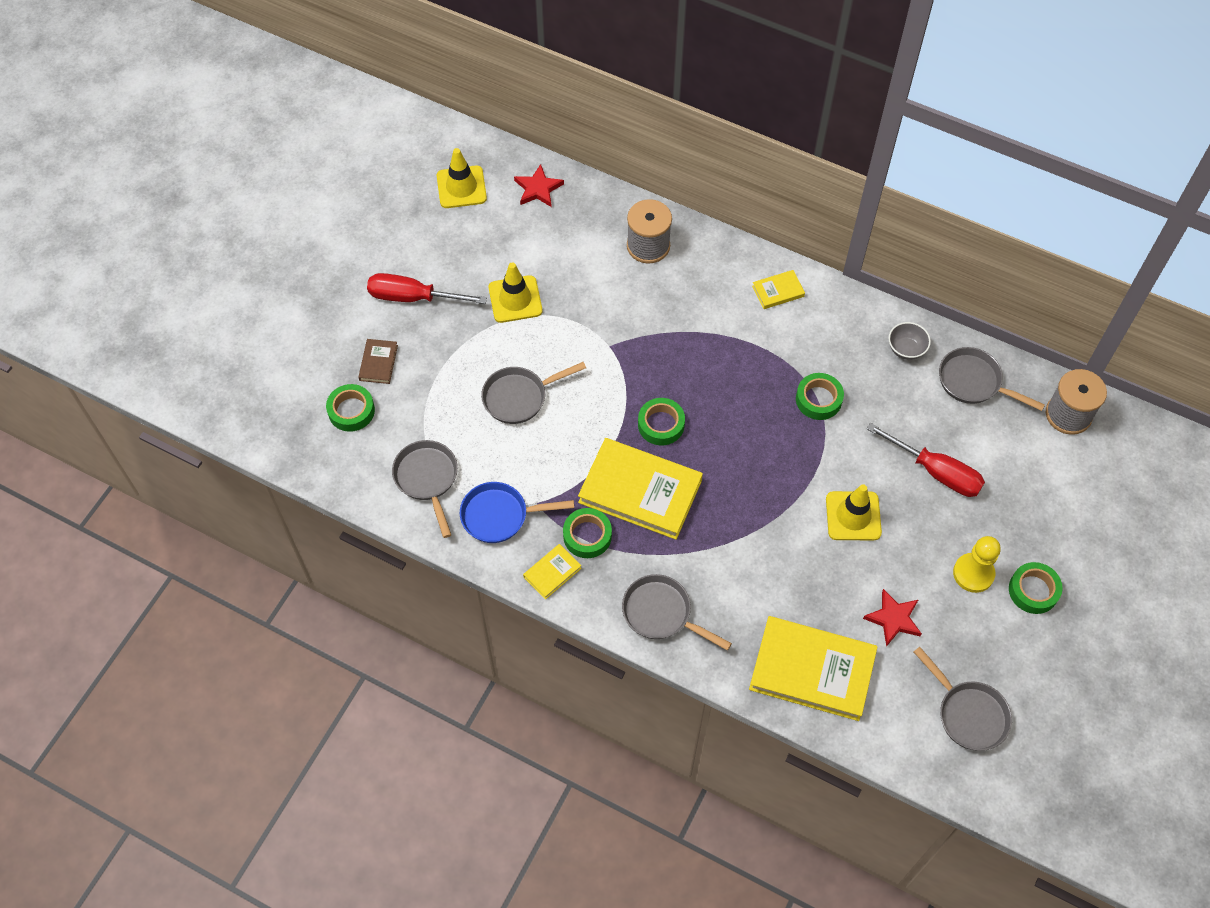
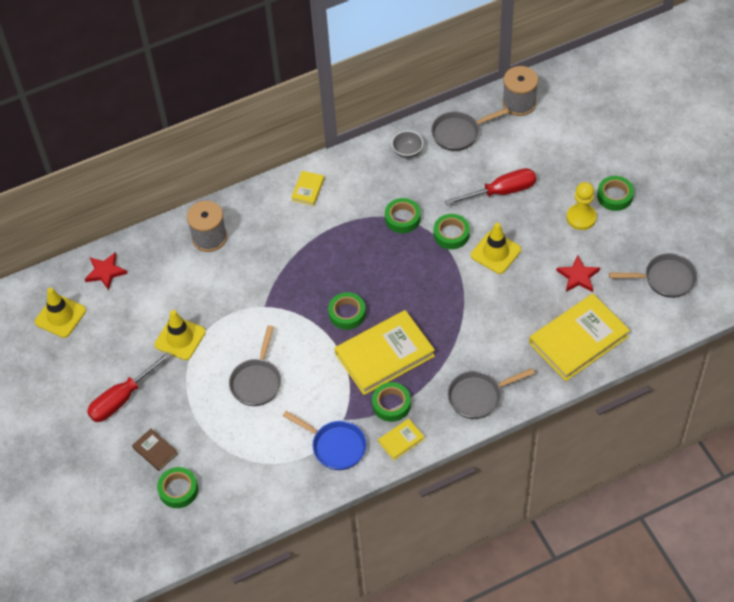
camera: 50 degrees left, 5 degrees down
grey pan [392,440,458,538] -> none
blue pan [460,482,574,543] -> blue pan turned 90 degrees counterclockwise [283,411,366,470]
yellow book [523,544,582,599] -> yellow book turned 60 degrees clockwise [378,419,425,460]
none -> green tape [434,214,470,249]

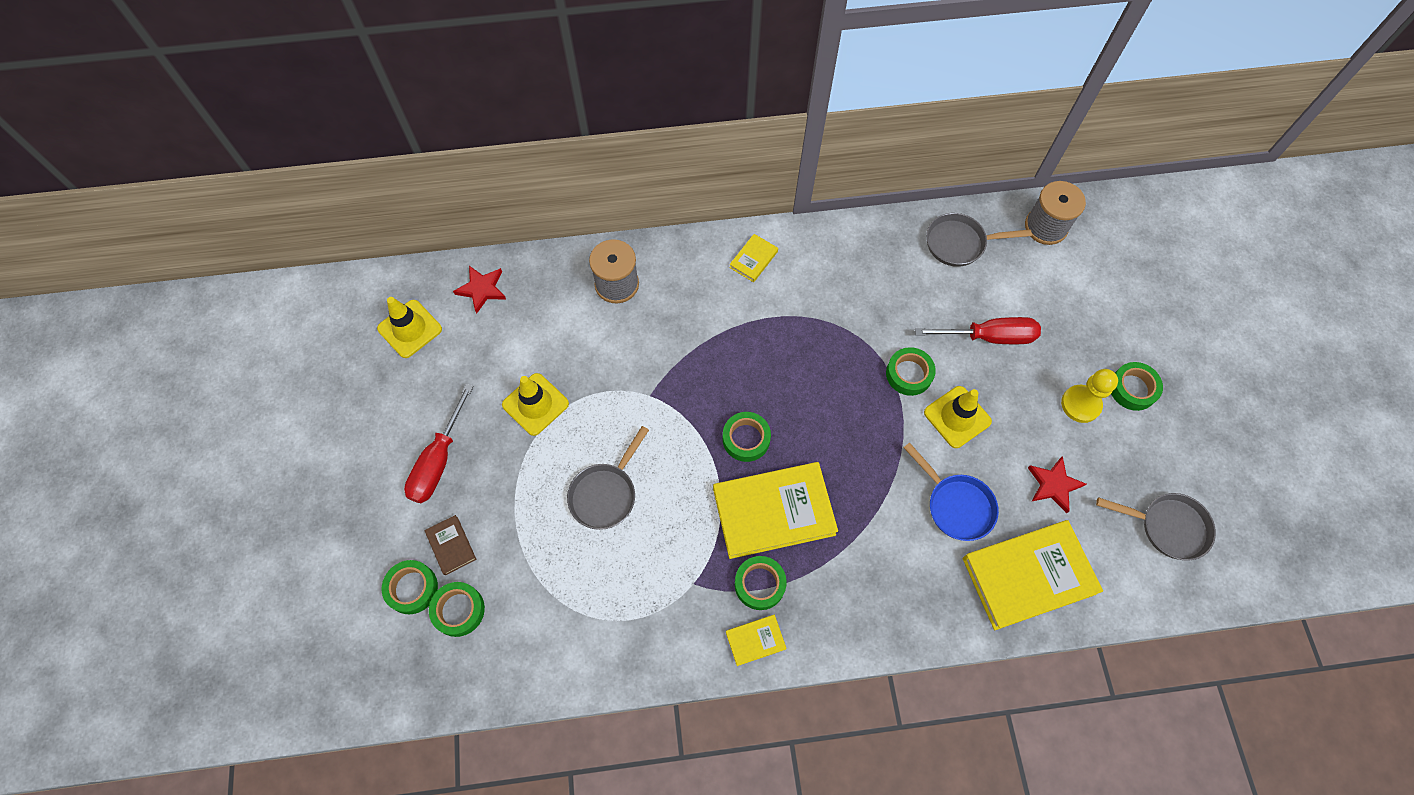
camera: 15 degrees right, 10 degrees up
red screwdriver [87,352,172,422] -> red screwdriver turned 45 degrees counterclockwise [404,383,474,503]
blue pan [283,411,366,470] -> blue pan moved to [904,442,999,541]
green tape [385,198,421,233] -> green tape moved to [382,560,438,614]
grey bowl [392,130,423,158] -> none
grey pan [448,368,535,419] -> none

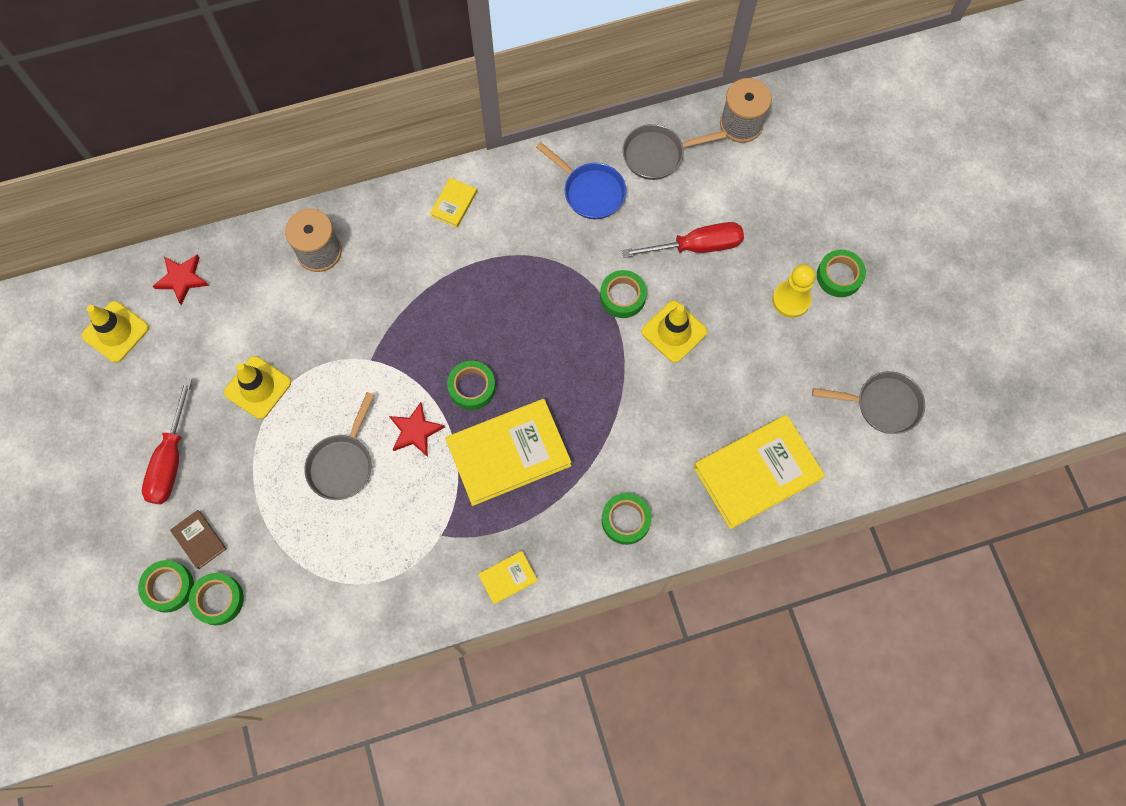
camera: 10 degrees left, 5 degrees up
green tape [735,556,787,610] -> green tape moved to [601,493,652,545]
blue pan [904,442,999,541] -> blue pan moved to [536,142,626,219]
red star [1028,456,1086,513] -> red star moved to [389,402,445,457]

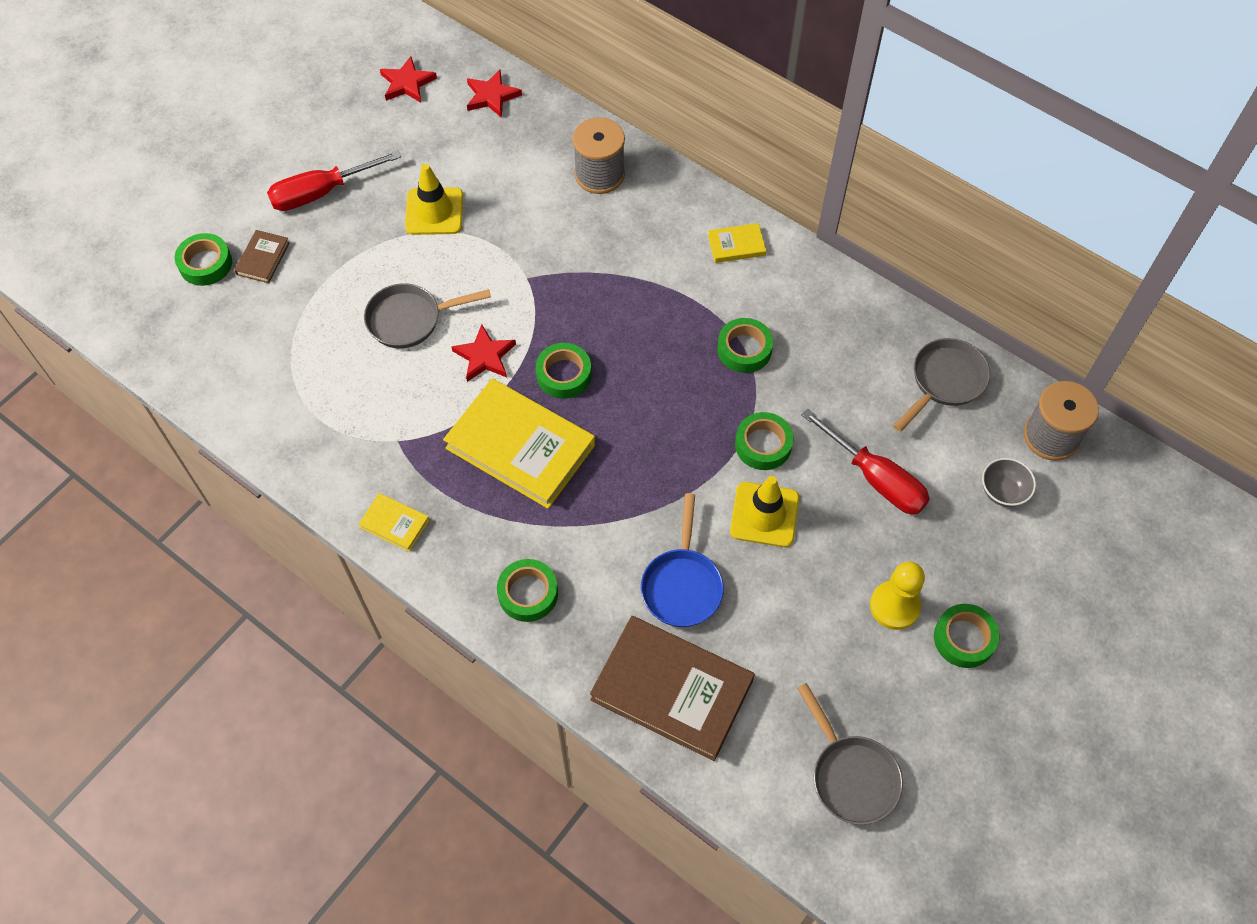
camera: 55 degrees right, 10 degrees down
yellow traffic cone [82,301,149,363] -> red star [380,56,437,103]
green tape [189,573,244,625] -> green tape moved to [717,318,773,373]
blue pan [536,142,626,219] -> blue pan moved to [641,493,724,627]
grey pan [623,124,726,180] -> grey pan turned 90 degrees clockwise [893,338,990,432]
yellow book [694,415,825,529] -> brown book [590,616,755,761]
none -> grey bowl [982,458,1036,507]

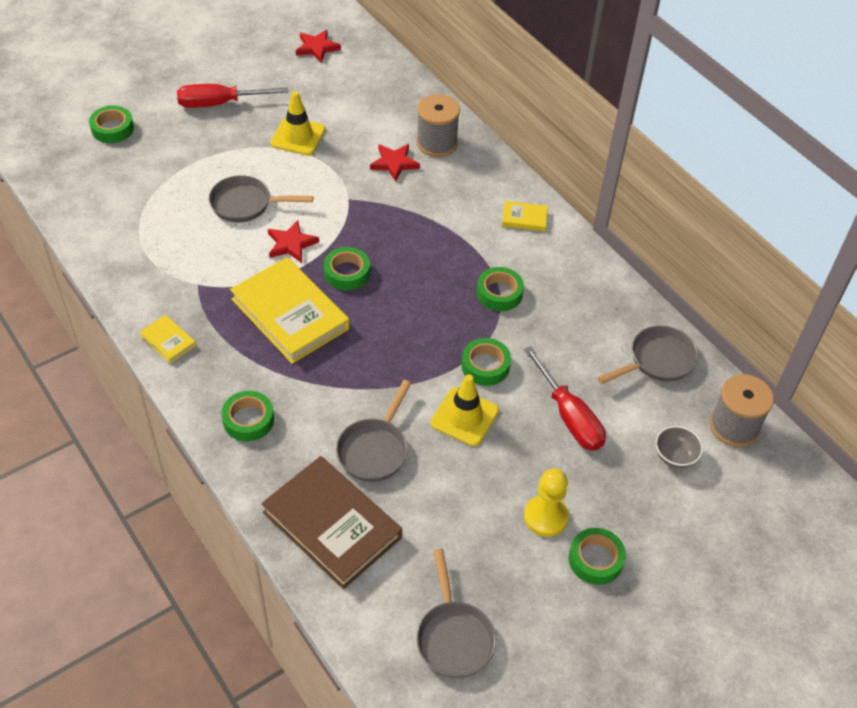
camera: 15 degrees right, 10 degrees down
brown book [234,230,290,283] -> none
red star [467,70,522,118] -> red star moved to [370,144,420,182]
blue pan [641,493,724,627] -> grey pan [336,380,411,482]

